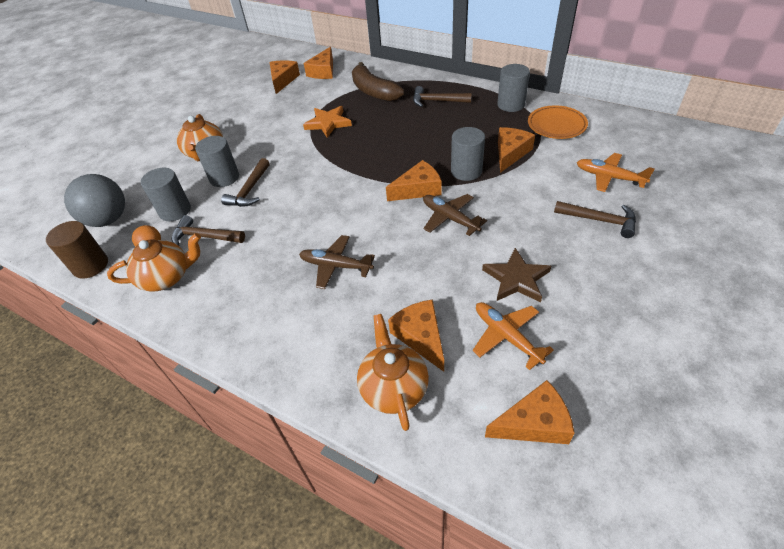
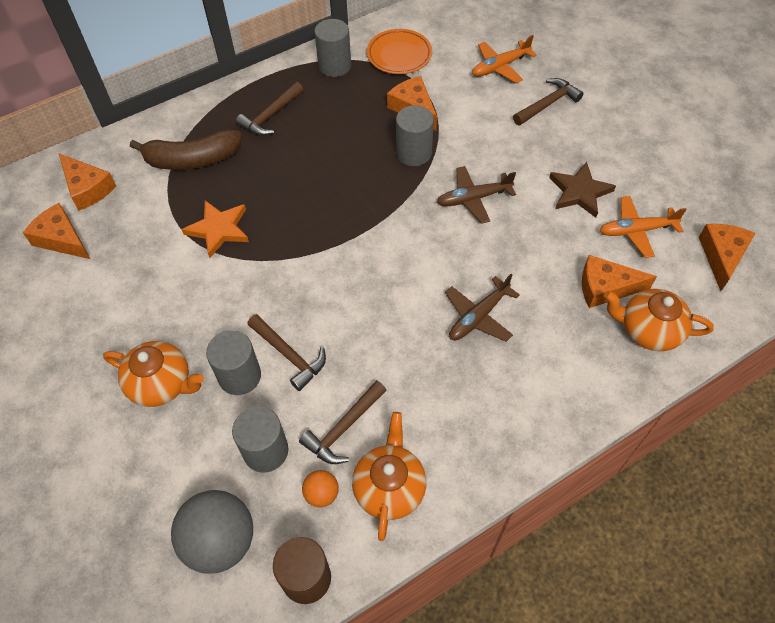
camera: 65 degrees left, 10 degrees up
orange cheese [386,160,441,201] -> none

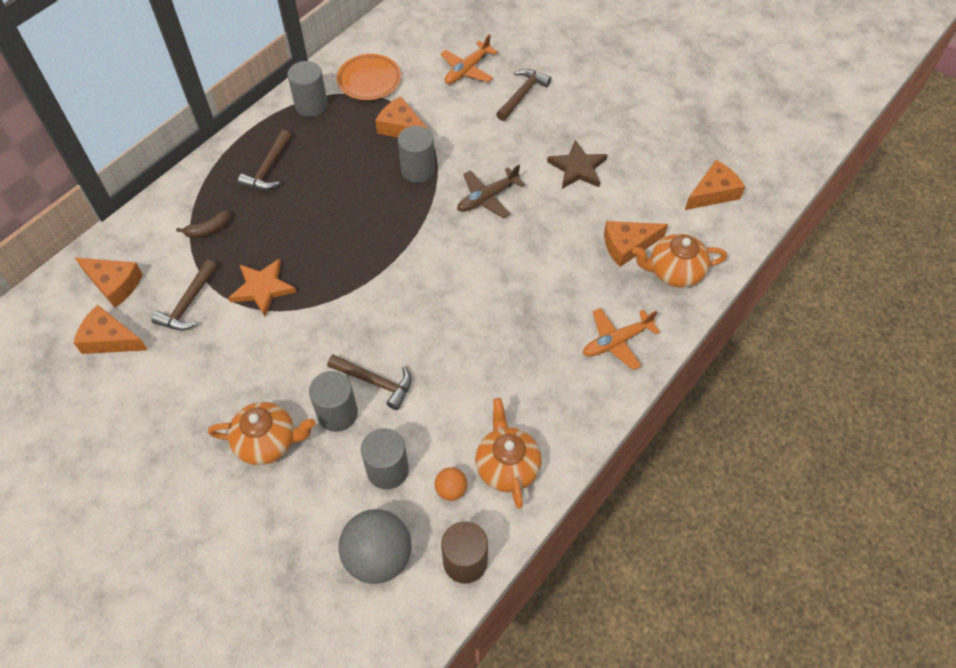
camera: 20 degrees left, 0 degrees up
brown banana [130,129,242,170] -> brown banana [176,210,231,238], size x0.50
brown hammer [299,381,387,464] -> brown hammer moved to [151,260,217,330]
brown plane [445,274,520,342] -> none
orange plane [599,196,687,258] -> orange plane moved to [583,308,660,370]
orange cheese [699,224,756,291] -> orange cheese turned 60 degrees clockwise [685,160,745,210]

